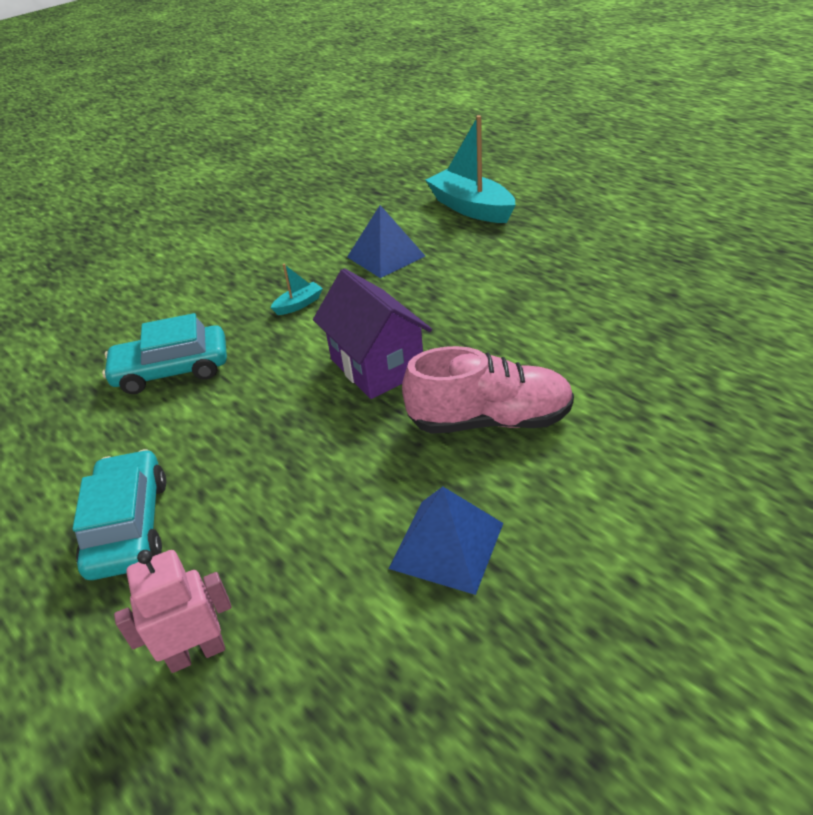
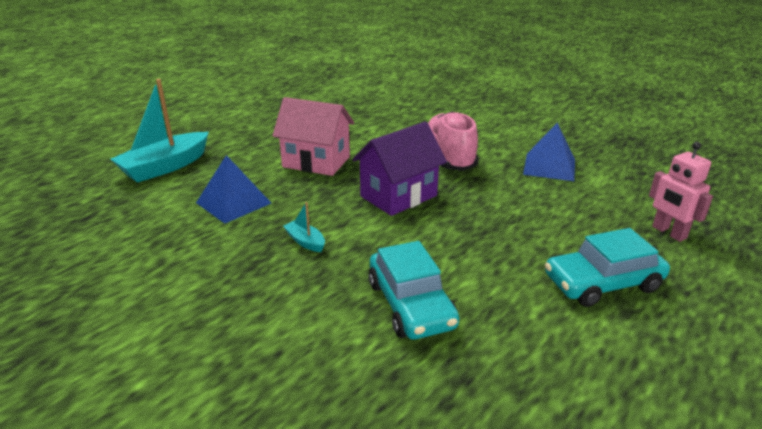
camera: 100 degrees left, 10 degrees down
none -> pink house [273,97,354,176]

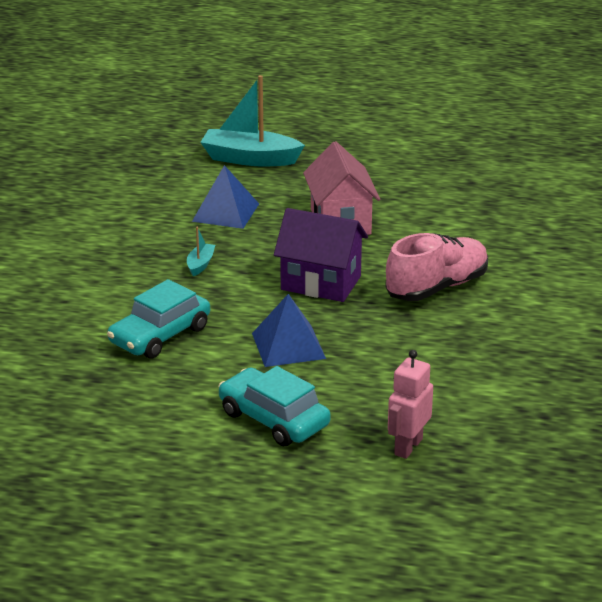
camera: 60 degrees right, 0 degrees up
blue pyramid [523,122,575,181] -> blue pyramid moved to [252,294,326,367]

